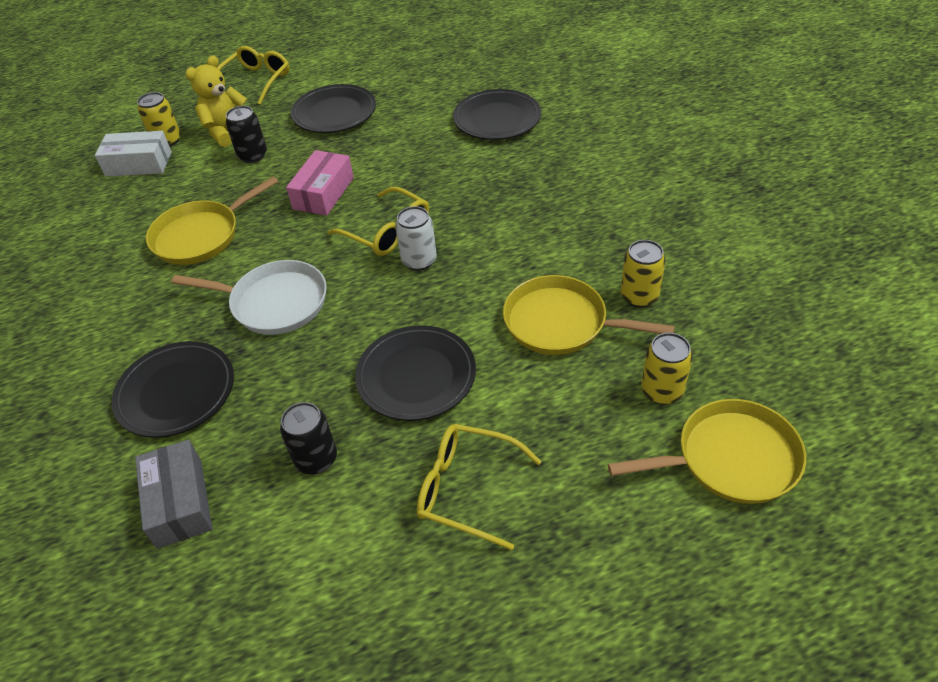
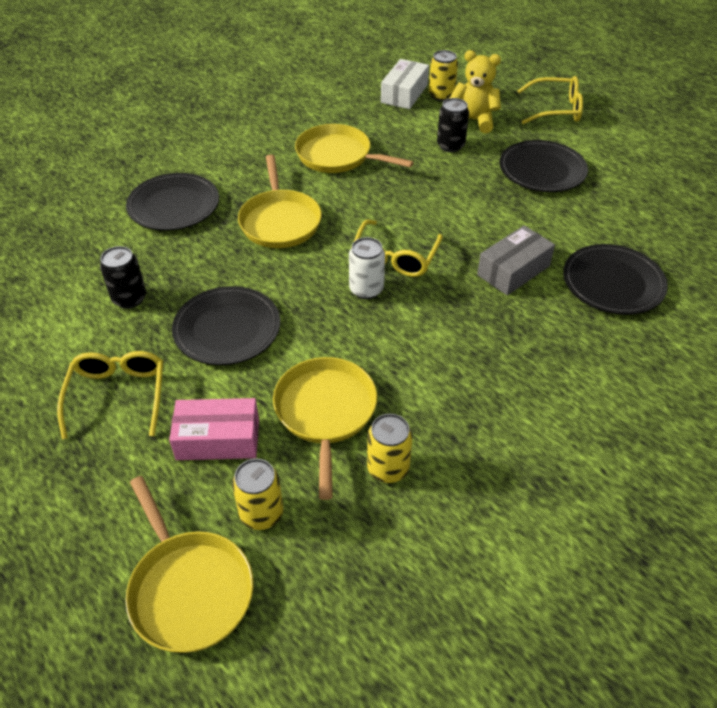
camera: 65 degrees right, 0 degrees up
white box [95,131,172,177] -> white box turned 45 degrees clockwise [381,59,429,109]
grey box [135,439,213,549] -> grey box moved to [477,225,555,295]
white pan [172,260,327,335] -> yellow pan [238,155,322,248]
pink box [286,150,354,216] -> pink box moved to [169,398,259,460]

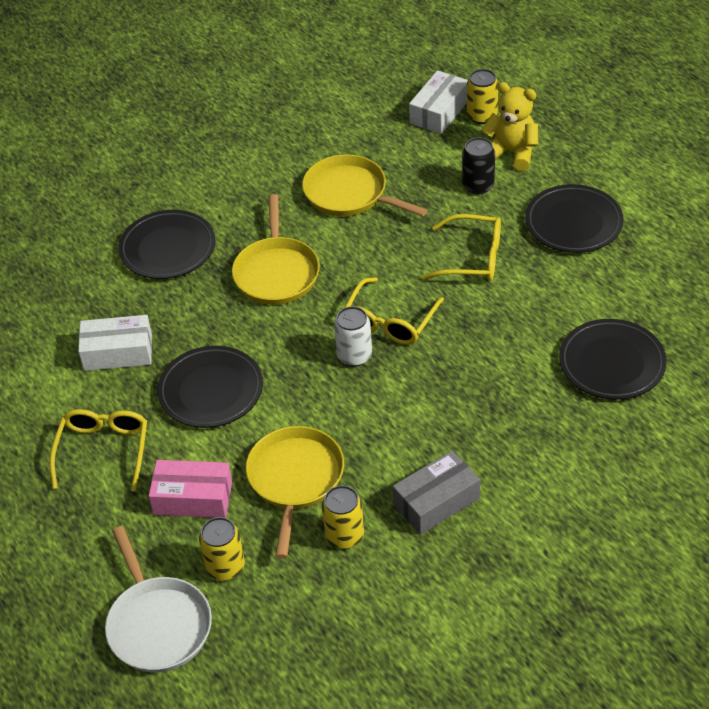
camera: 10 degrees right, 0 degrees up
black can [100,246,146,309] -> white box [78,315,152,371]
yellow pan [126,476,254,653] -> white pan [105,526,212,673]
grey box [477,225,555,295] -> grey box moved to [393,450,480,535]
yellow glasses [517,76,583,124] -> yellow glasses moved to [422,214,501,281]

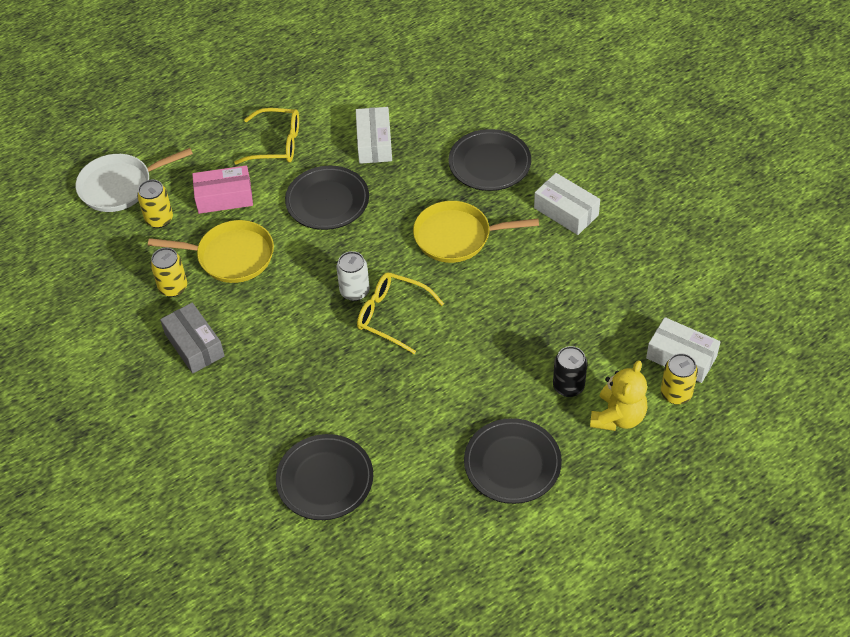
camera: 90 degrees right, 5 degrees up
pink box [149,460,232,518] -> pink box turned 75 degrees clockwise [192,165,253,214]
yellow pan [302,154,428,216] -> none
yellow glasses [422,214,501,281] -> none
none -> white box [534,173,600,235]

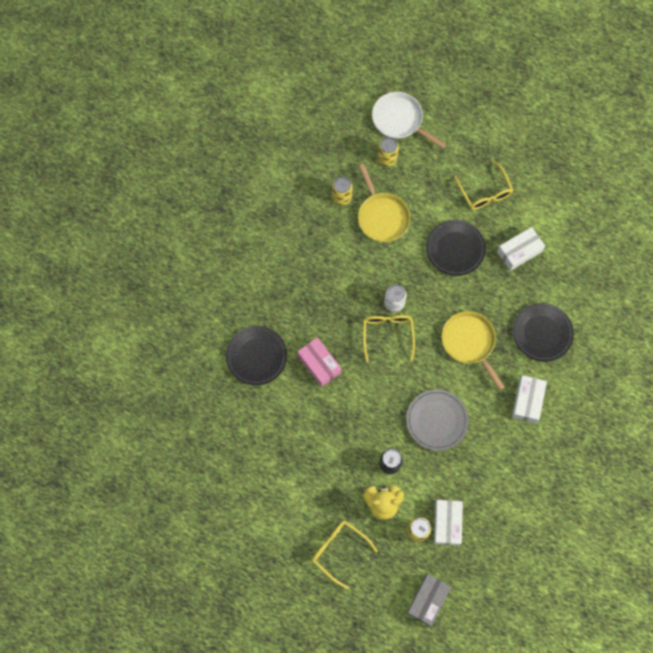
camera: 60 degrees right, 20 degrees up
grey box [160,303,225,374] -> grey box moved to [407,574,451,626]
pink box [192,165,253,214] -> pink box moved to [297,337,342,387]
black plate [464,418,562,504] -> none
none -> yellow glasses [312,521,378,589]
none -> grey plate [406,389,469,451]

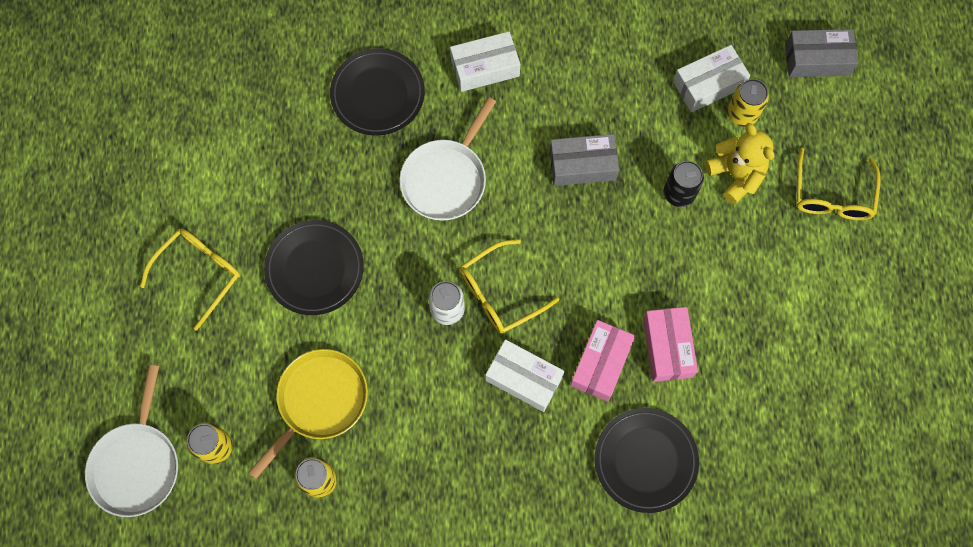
camera: 120 degrees left, 0 degrees up
grey plate [406,389,469,451] -> grey box [549,134,619,186]
yellow pan [442,311,505,390] -> white pan [400,97,496,221]
white box [497,227,545,271] -> white box moved to [485,339,565,412]
none -> pink box [643,307,698,382]

